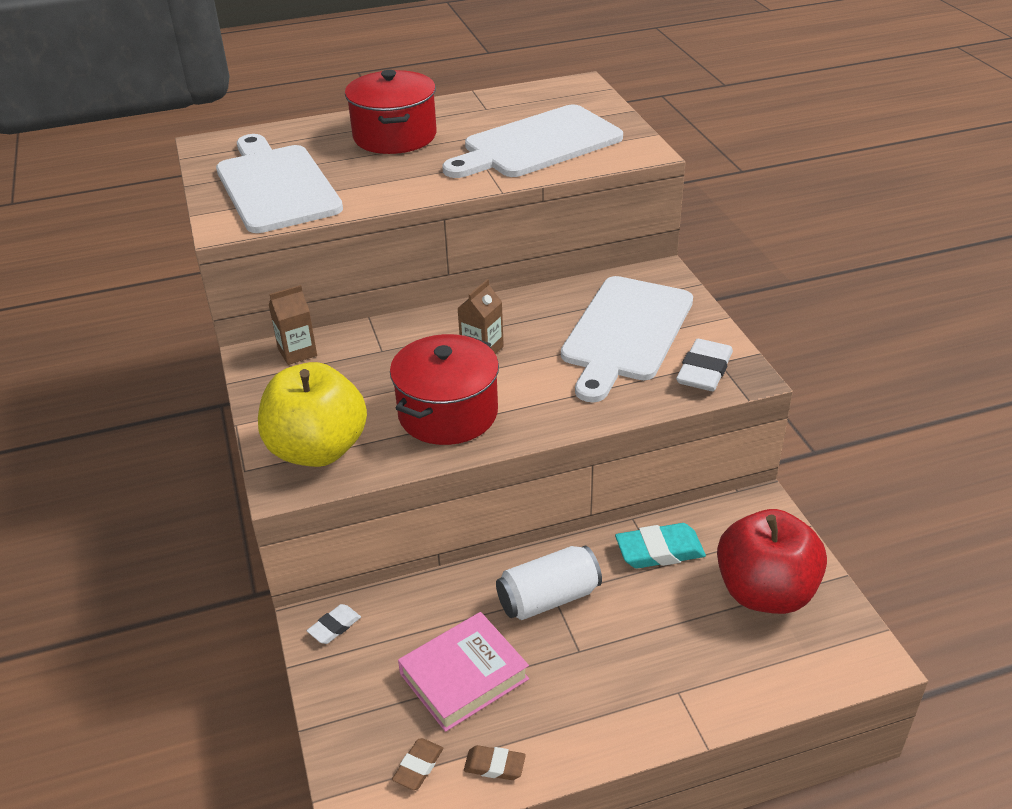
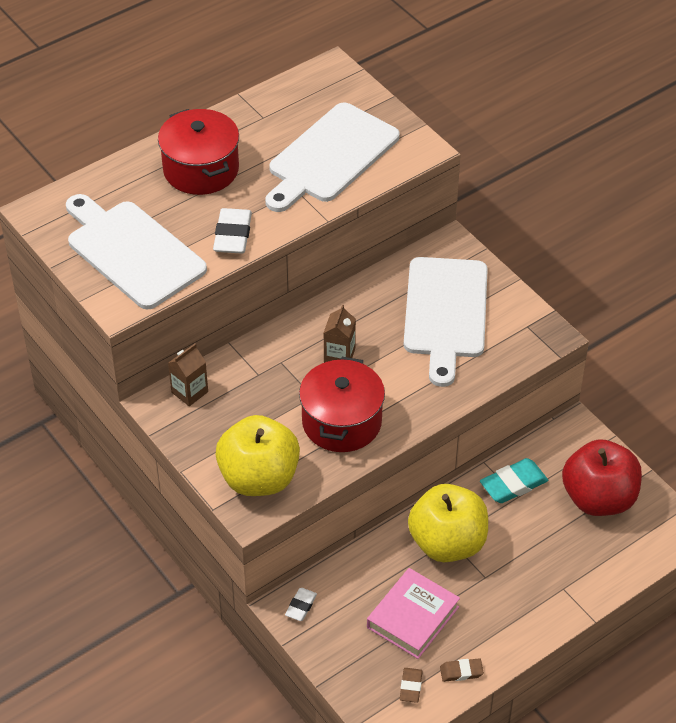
camera: 20 degrees left, 10 degrees up
white can [496,545,602,620] -> yellow apple [408,484,488,562]
white eraser [676,339,733,391] -> white eraser moved to [213,208,252,254]

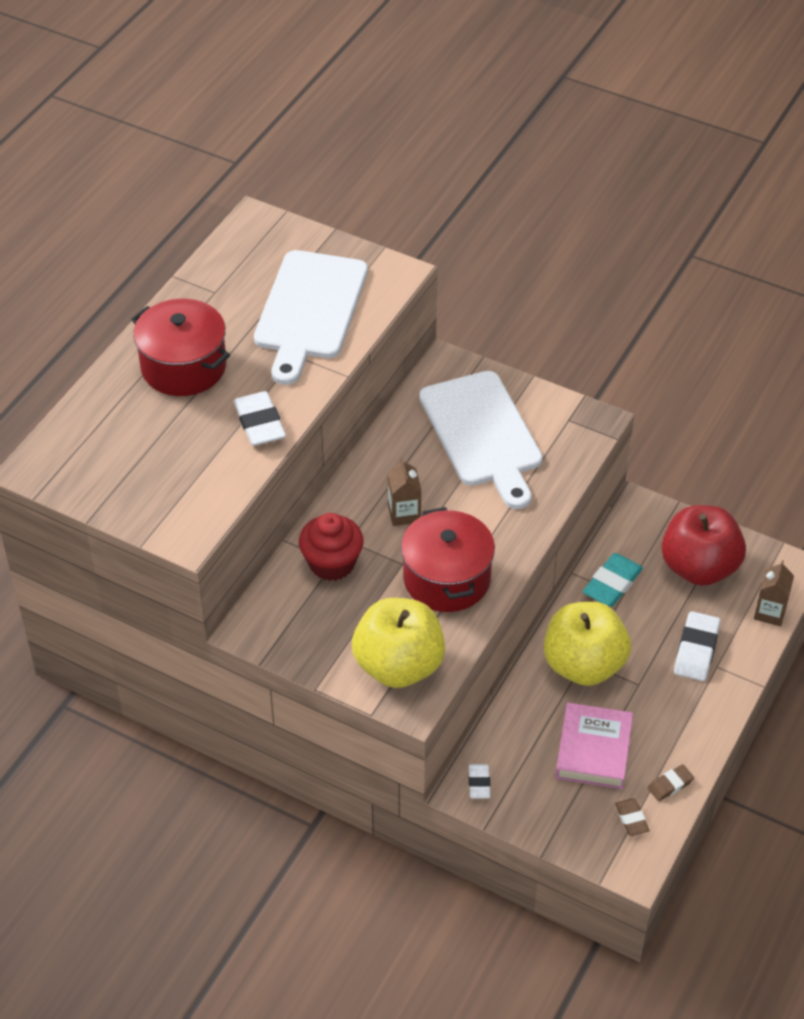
camera: 25 degrees left, 0 degrees up
white cutting board [66,194,207,309] -> none
brown carton [168,343,208,406] -> brown carton moved to [754,560,794,626]
none -> red cupcake [299,513,363,581]
none -> white eraser [674,611,720,681]

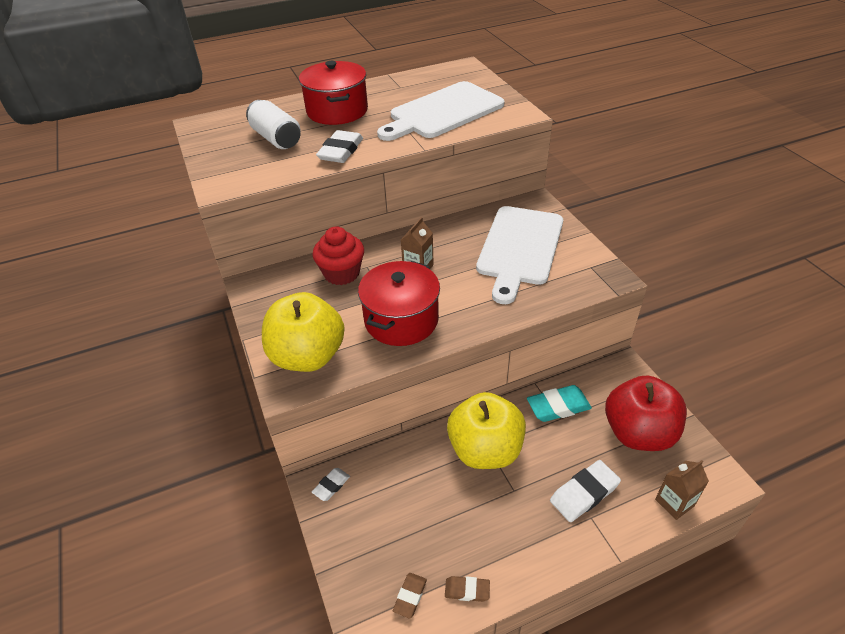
camera: 40 degrees right, 5 degrees down
pink book [555,703,633,789] -> none
none -> white can [246,100,300,149]

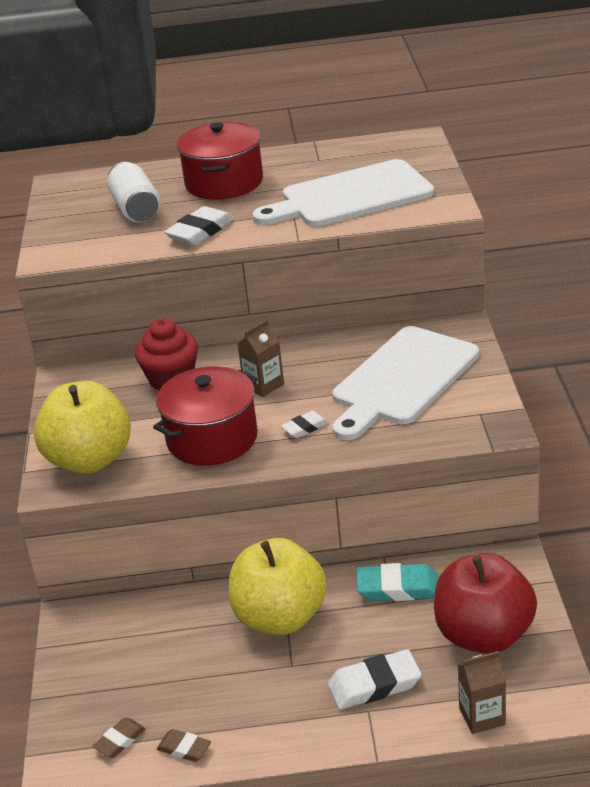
camera: 20 degrees right, 10 degrees down
white eraser [312,468,350,501] -> white eraser moved to [281,411,329,438]

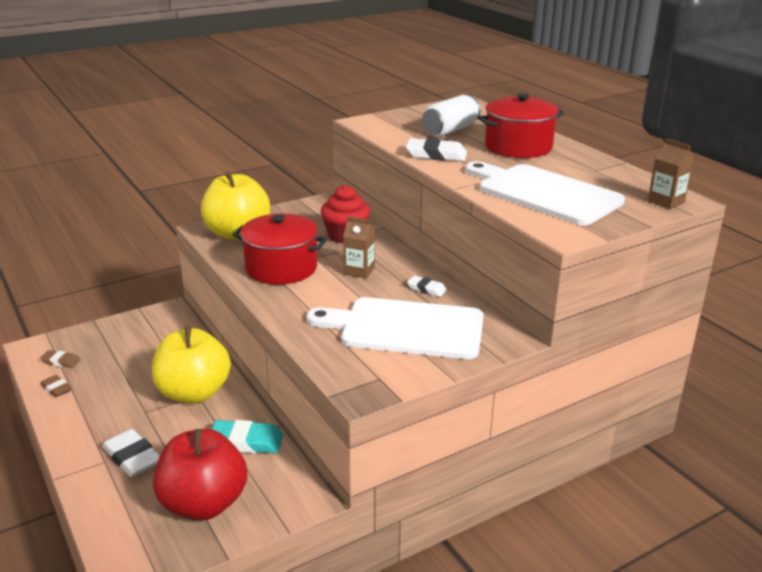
camera: 60 degrees right, 5 degrees down
brown eraser [157,729,211,762] -> brown eraser turned 45 degrees counterclockwise [40,375,72,397]
white eraser [281,411,329,438] -> white eraser moved to [407,276,447,297]
turquoise eraser [357,563,438,601] -> turquoise eraser turned 60 degrees counterclockwise [212,420,283,454]
brown carton [458,651,506,734] -> brown carton moved to [648,138,694,209]

